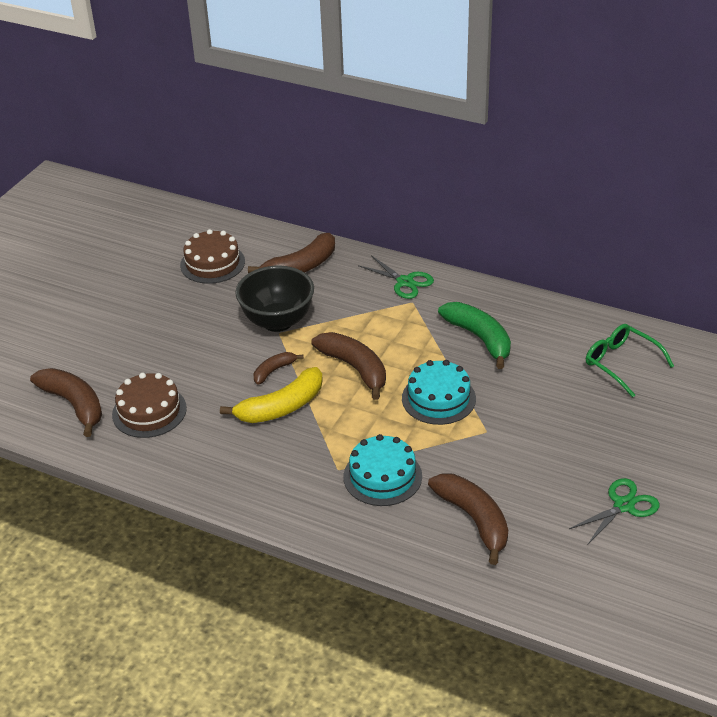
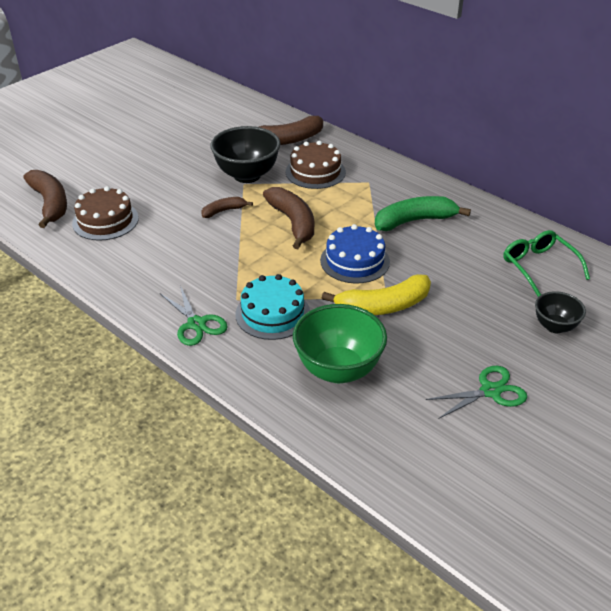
camera: 15 degrees right, 0 degrees up
brown cake [180,229,245,284] -> brown cake moved to [286,141,346,189]
yellow banana [220,367,323,423] -> yellow banana moved to [322,274,431,315]
green scissors [358,255,434,299] -> green scissors moved to [160,286,228,346]
turquoise cake [402,360,476,425] -> blue cake [320,224,390,283]
brown banana [428,474,508,565] -> green bowl [293,304,387,383]
green banana [438,302,511,369] -> green banana turned 90 degrees counterclockwise [375,196,471,231]
none -> black bowl [535,291,586,333]

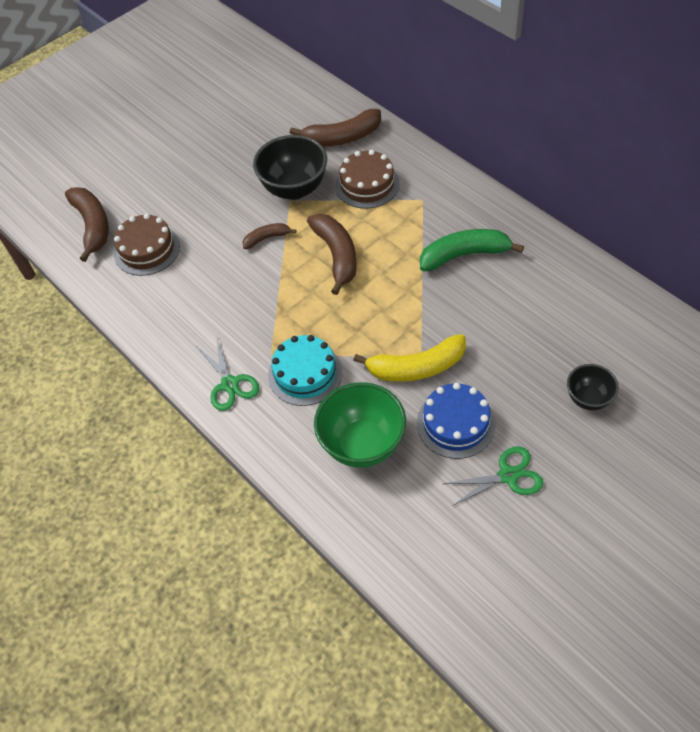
camera: 10 degrees right, 15 degrees up
blue cake [320,224,390,283] -> blue cake moved to [417,383,496,459]
green glasses [503,230,590,297] -> none

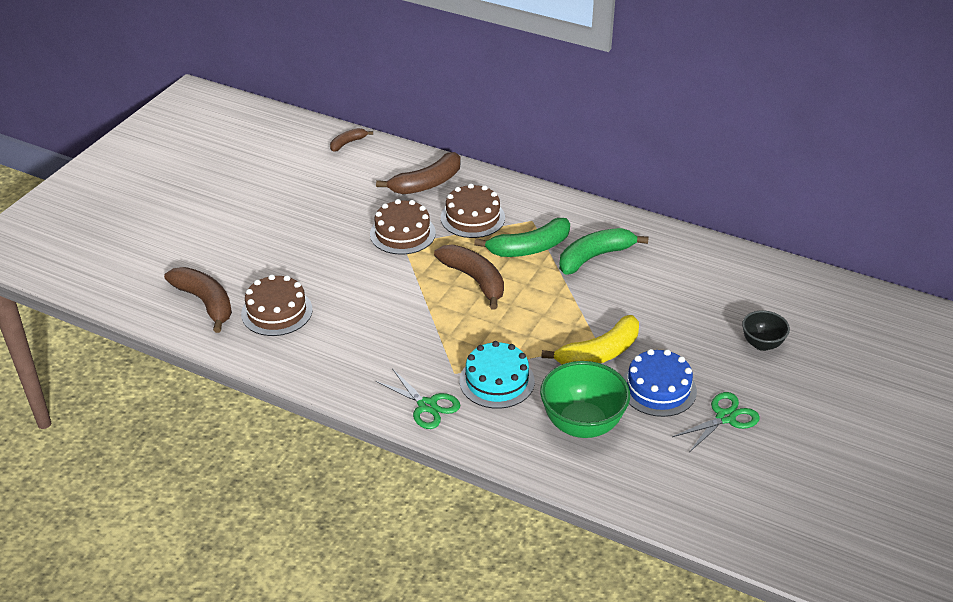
camera: 25 degrees left, 15 degrees down
brown banana [243,223,297,249] -> brown banana moved to [330,128,373,152]
black bowl [253,135,327,200] -> brown cake [370,199,436,255]
none -> green banana [474,218,570,257]

